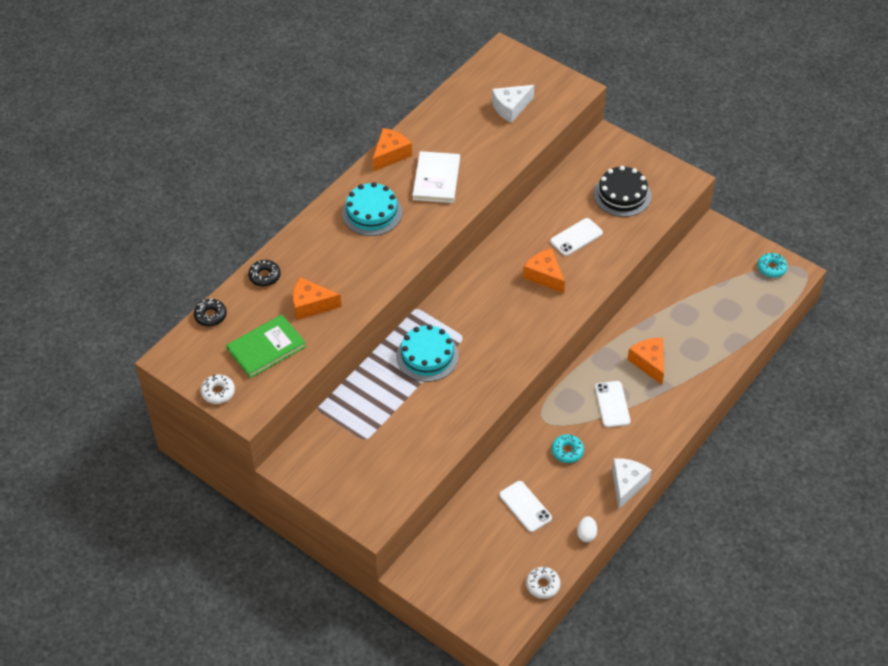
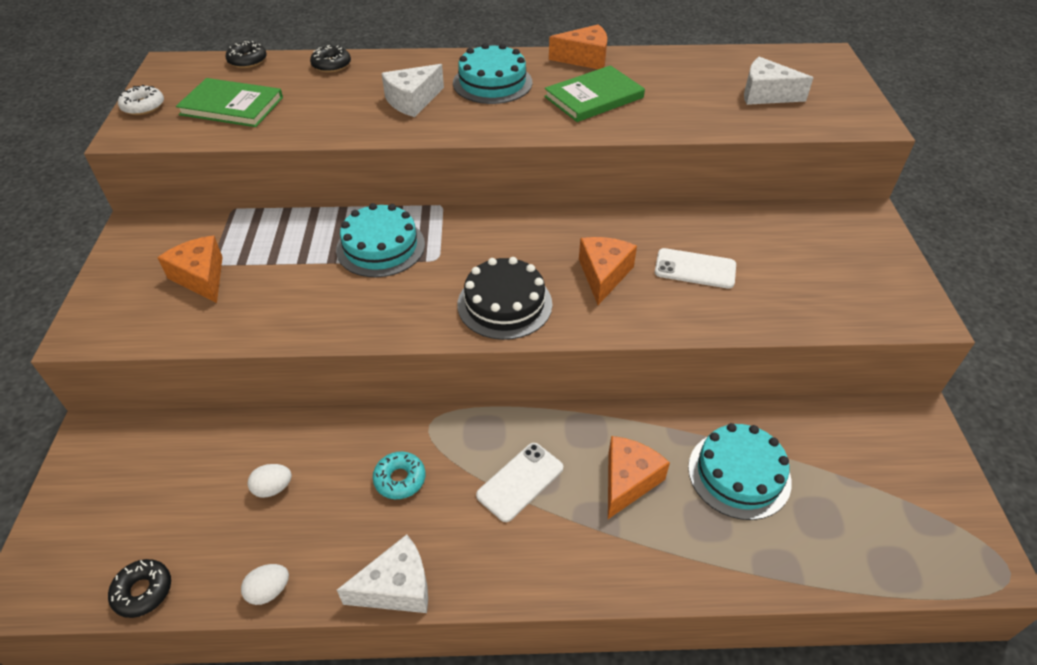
camera: 50 degrees right, 5 degrees down
orange cheese [293,277,342,320] -> orange cheese moved to [157,236,223,303]
white book [413,151,460,203] -> green book [544,65,645,122]
white phone [499,481,552,532] -> white egg [248,464,292,498]
white donut [526,567,560,599] -> black donut [108,559,171,618]
black cake [594,166,651,217] -> black cake moved to [457,257,552,340]
turquoise donut [757,253,788,278] -> none
none -> white cheese [382,64,444,117]
none -> turquoise cake [688,423,792,520]

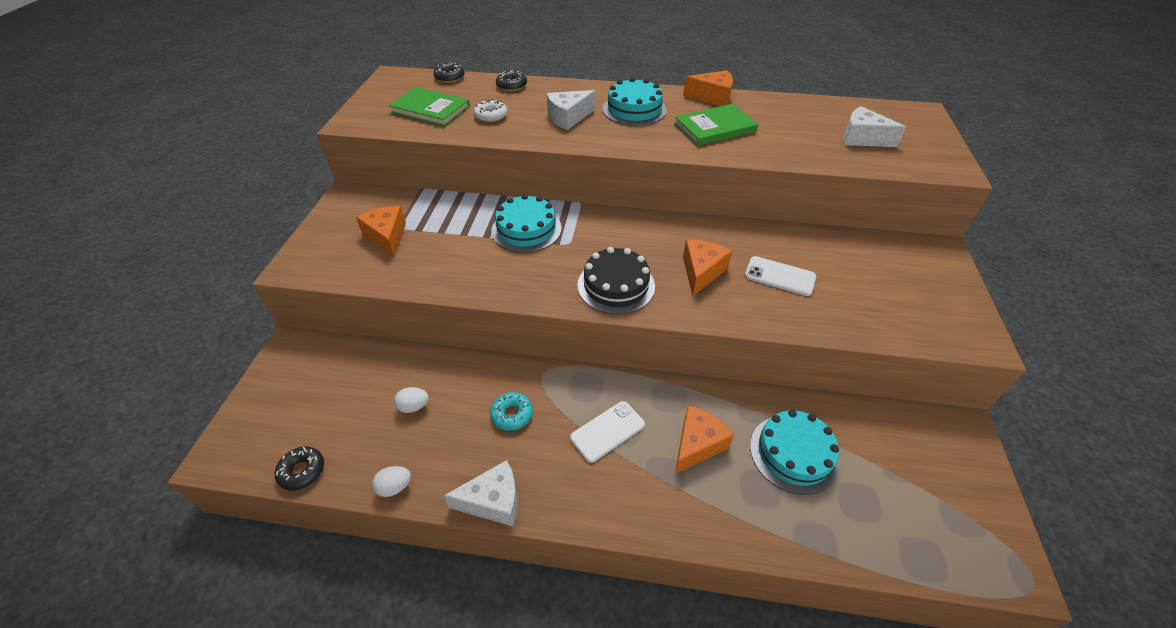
camera: 10 degrees right, 0 degrees up
white donut [118,85,164,115] -> white donut moved to [474,99,508,122]

